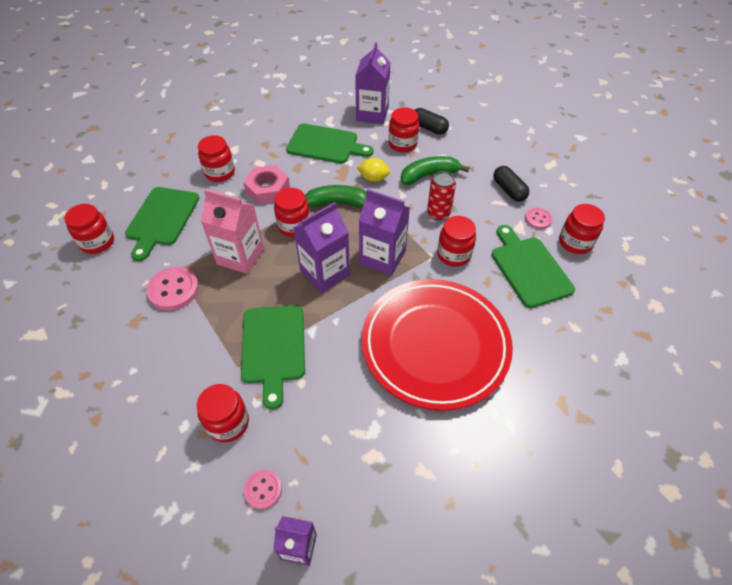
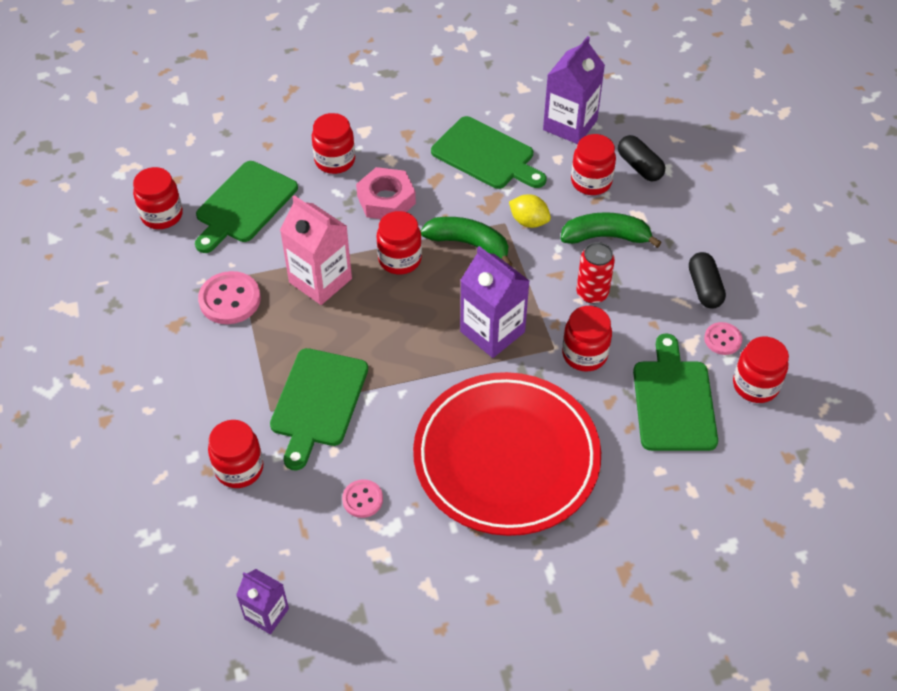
camera: 20 degrees right, 0 degrees up
pink button [244,470,282,509] -> pink button moved to [342,479,383,518]
purple carton [293,202,350,293] -> none

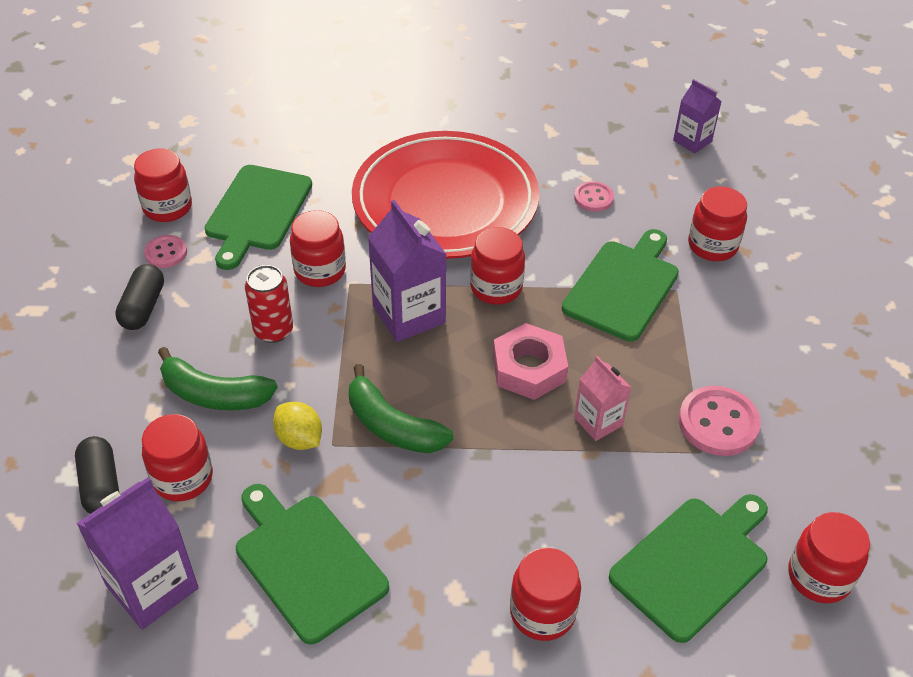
camera: 165 degrees left, 5 degrees down
pink carton [280,195,352,305] -> pink carton [574,356,631,441], size x0.59
pink nut [356,167,416,219] -> pink nut moved to [493,323,568,400]
red jar [377,211,422,274] -> red jar moved to [470,227,525,305]

